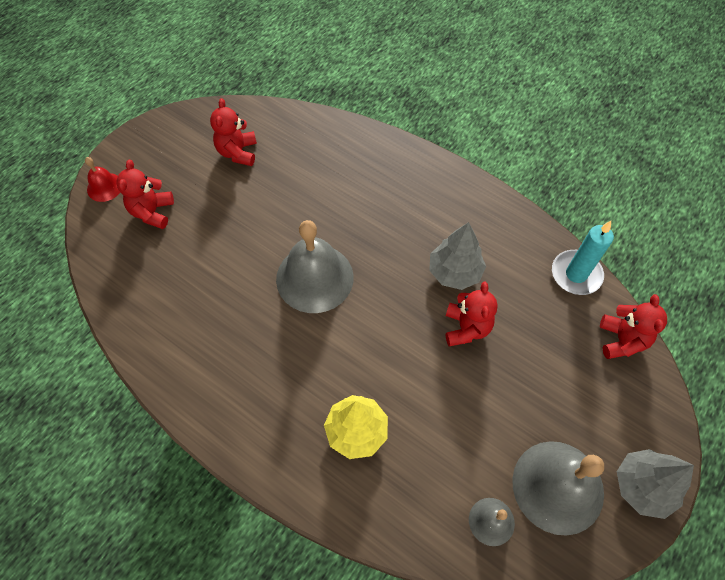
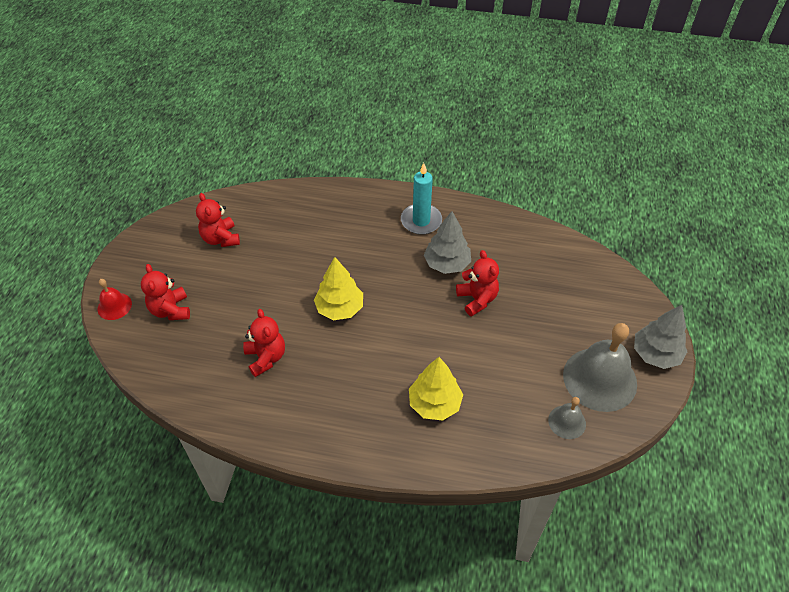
camera: 25 degrees left, 10 degrees down
grey bell [276,220,354,313] -> yellow tree [314,257,363,320]
turquoise candle [552,221,614,295] -> turquoise candle moved to [401,163,442,235]
red teddy bear [600,294,667,359] -> red teddy bear moved to [243,309,285,377]

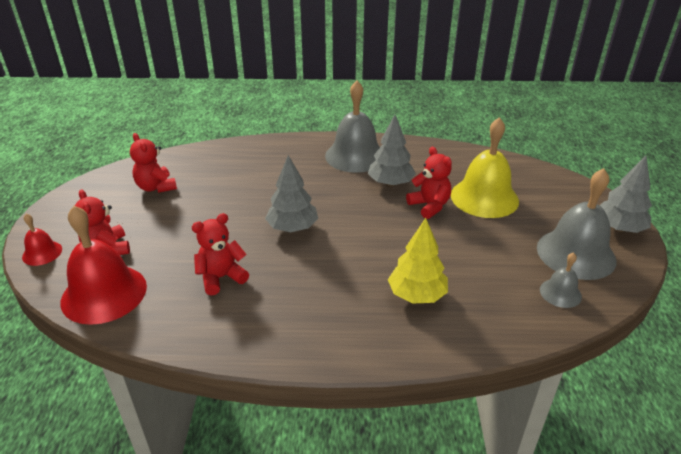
camera: 10 degrees left, 15 degrees down
red teddy bear [243,309,285,377] -> red teddy bear turned 90 degrees counterclockwise [192,213,249,296]
yellow tree [314,257,363,320] -> grey tree [265,155,318,232]
turquoise candle [401,163,442,235] -> grey bell [325,81,380,173]
none -> red bell [61,206,147,325]
none -> yellow bell [451,117,519,218]

